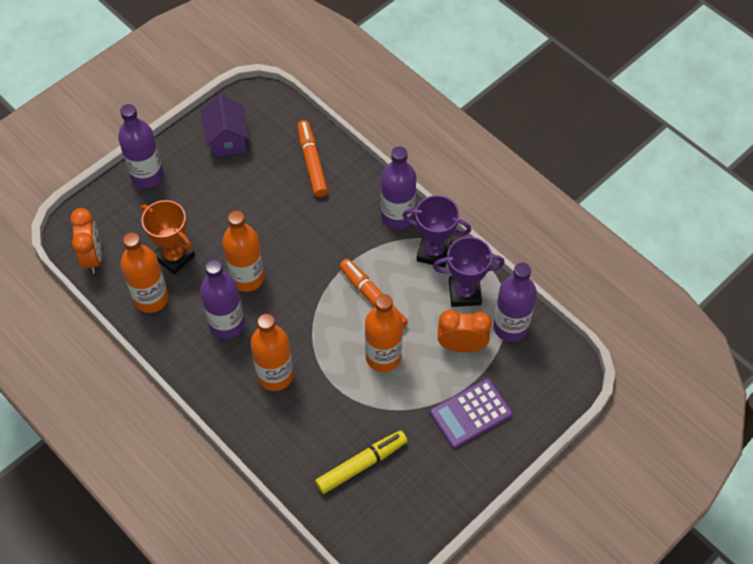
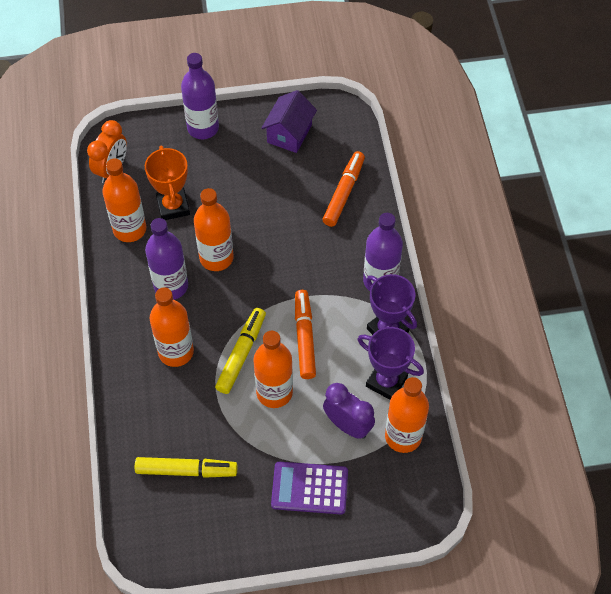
camera: 35 degrees right, 0 degrees up
orange clock [438,310,492,352] -> purple clock [323,383,375,439]
purple bottle [493,263,537,342] -> orange bottle [385,377,429,453]
none -> yellow marker [215,308,266,394]

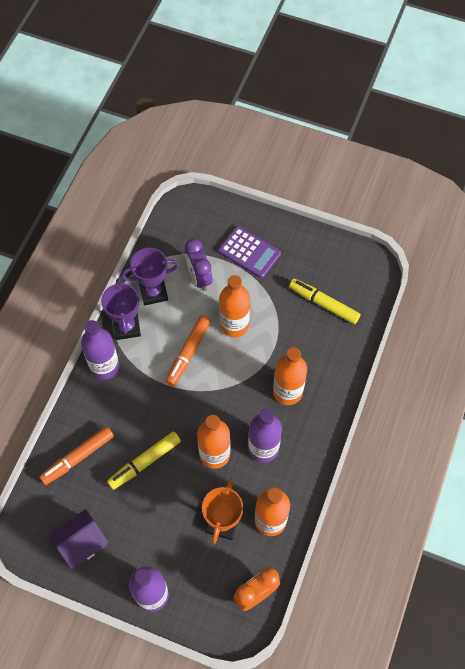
camera: 150 degrees left, 5 degrees up
yellow marker [215,308,266,394] -> yellow marker moved to [107,431,181,490]
purple trophy [358,327,424,400] -> purple trophy turned 75 degrees counterclockwise [121,248,179,306]
orange bottle [385,377,429,453] -> none

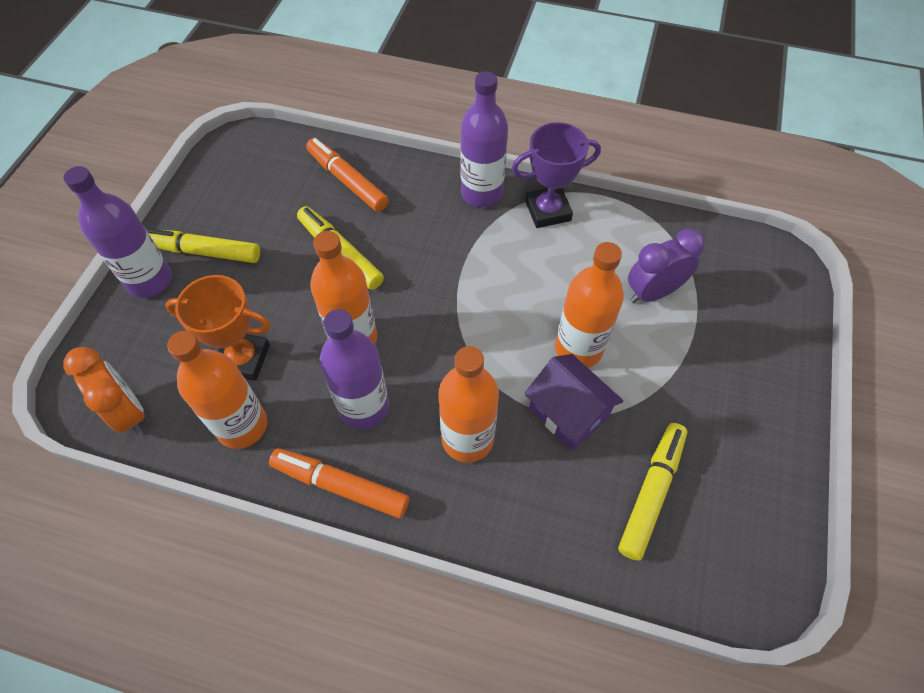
camera: 85 degrees right, 5 degrees down
purple house [49,509,109,569] -> purple house moved to [524,354,623,451]
purple trophy [121,248,179,306] -> none
orange marker [166,316,211,386] -> orange marker moved to [269,448,409,518]
purple calculator [218,226,281,278] -> none
none -> yellow marker [146,228,260,263]

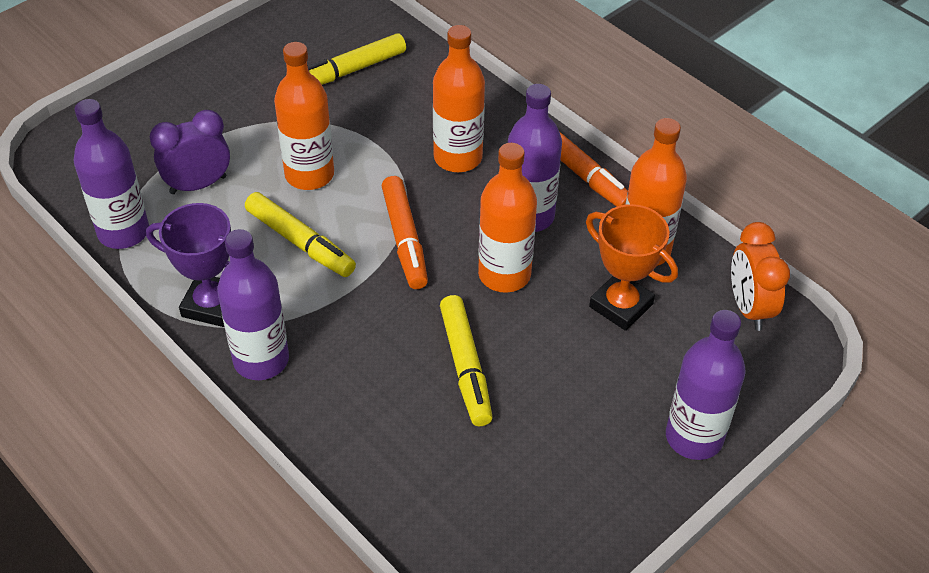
camera: 150 degrees left, 10 degrees down
yellow marker [146,228,260,263] -> yellow marker moved to [245,192,356,277]
orange marker [306,138,389,212] -> orange marker moved to [382,176,428,289]
purple house [524,354,623,451] -> none
purple clock [628,228,705,304] -> purple clock turned 150 degrees clockwise [150,110,230,194]
none -> purple bottle [73,99,149,249]

